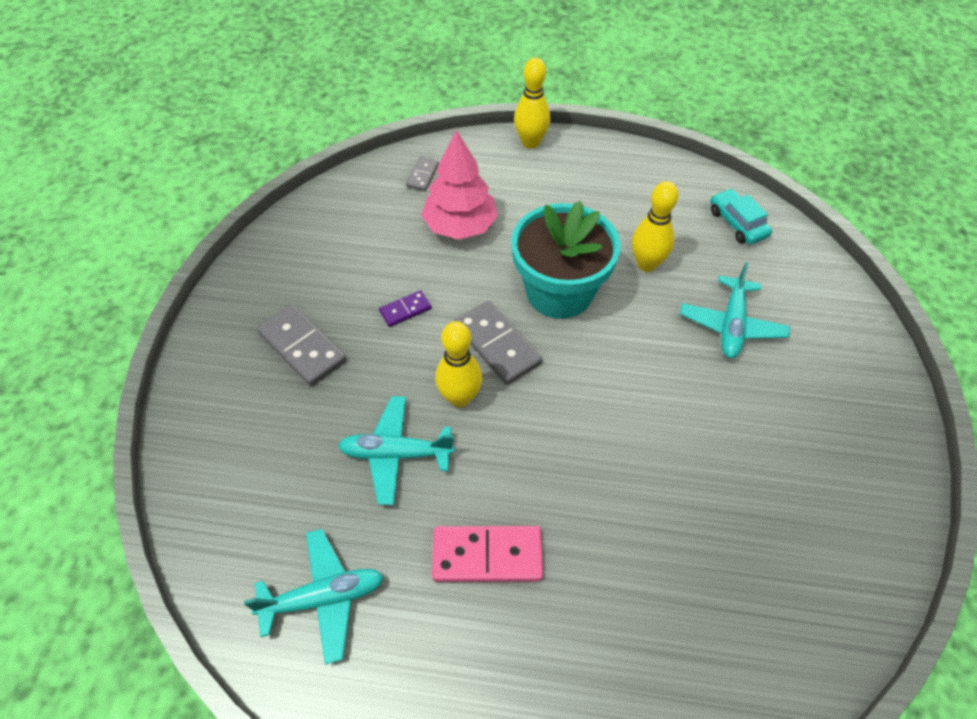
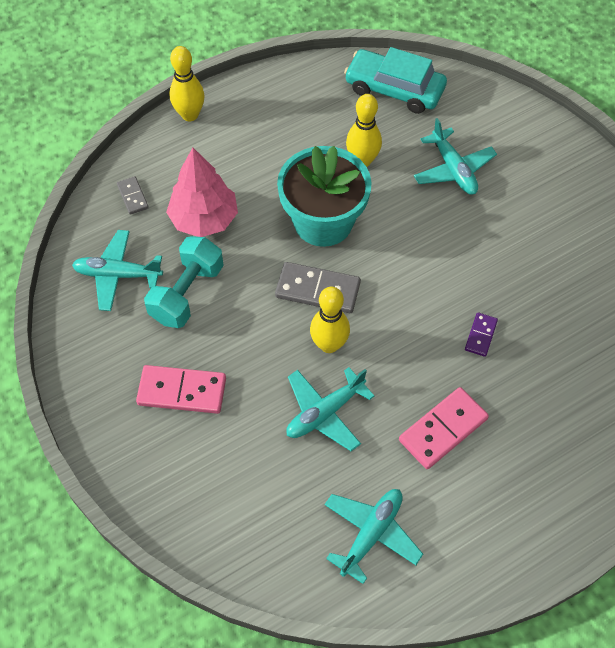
camera: 40 degrees left, 5 degrees up
grey domino [257,304,346,386] -> pink domino [136,365,226,414]
purple domino [379,290,432,327] -> purple domino moved to [465,312,498,357]
turquoise car [710,188,772,245] -> turquoise car [344,47,447,114], size x1.64
none -> turquoise plane [72,230,163,311]
none -> turquoise dumbbell [144,236,224,328]

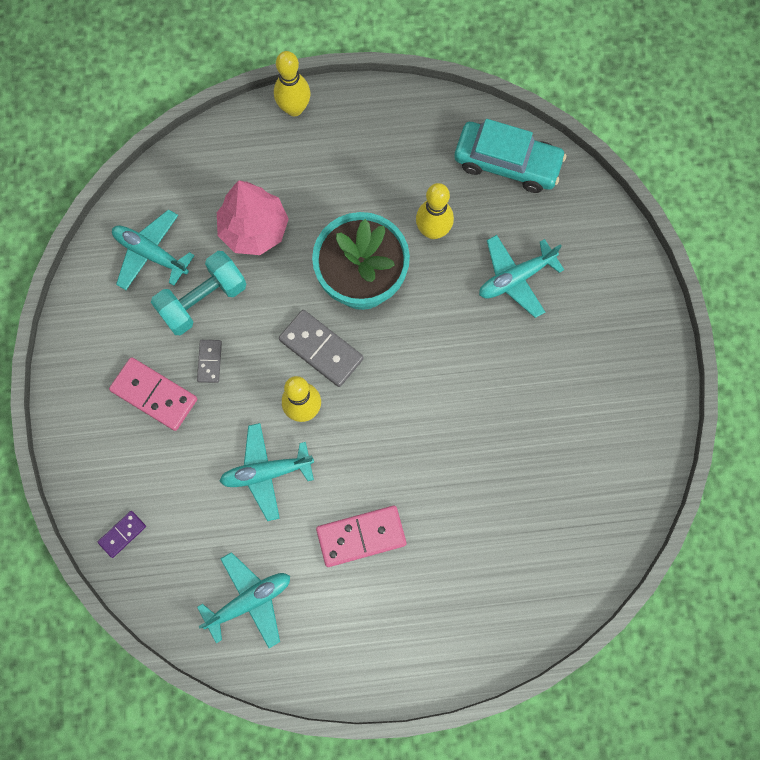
camera: 25 degrees right, 15 degrees up
grey domino [117,176,149,215] -> grey domino moved to [197,340,222,383]
turquoise car [344,47,447,114] -> turquoise car turned 150 degrees clockwise [454,119,566,193]
turquoise plane [414,118,497,195] -> turquoise plane turned 60 degrees clockwise [479,235,564,318]
purple domino [465,312,498,357] -> purple domino moved to [98,511,146,558]

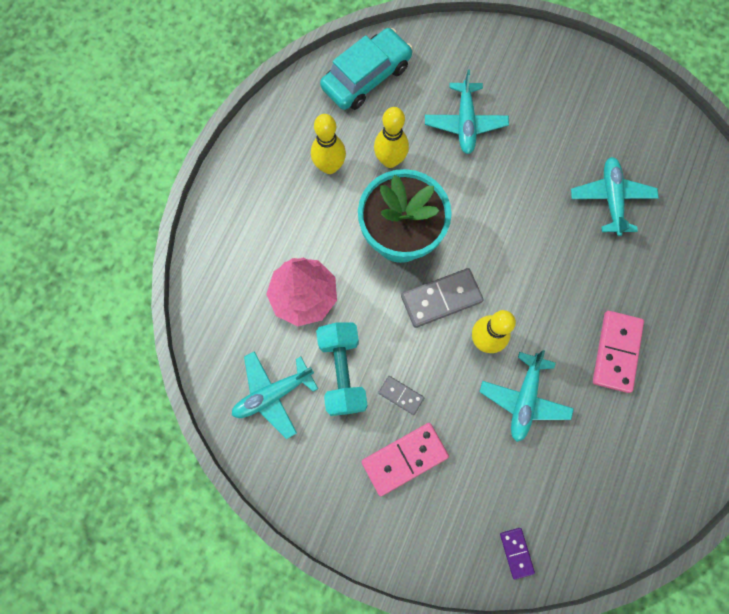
camera: 60 degrees left, 0 degrees up
turquoise plane [197,552,290,648] -> turquoise plane moved to [571,157,659,236]
yellow bowling pin [274,51,310,116] -> yellow bowling pin moved to [311,114,346,174]

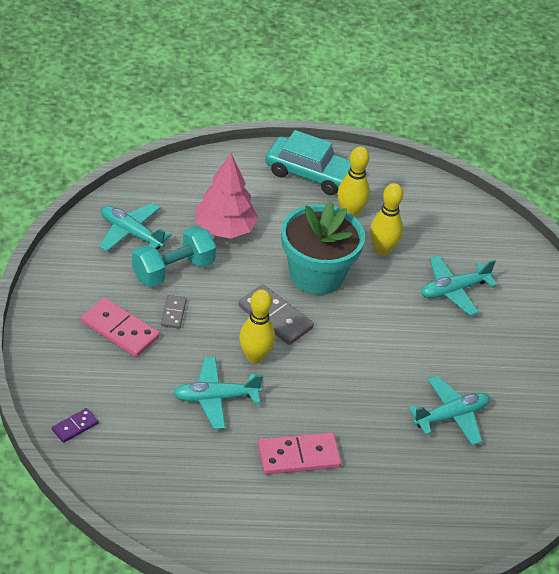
camera: 60 degrees right, 30 degrees down
turquoise car [320,28,413,110] -> turquoise car moved to [265,130,351,195]

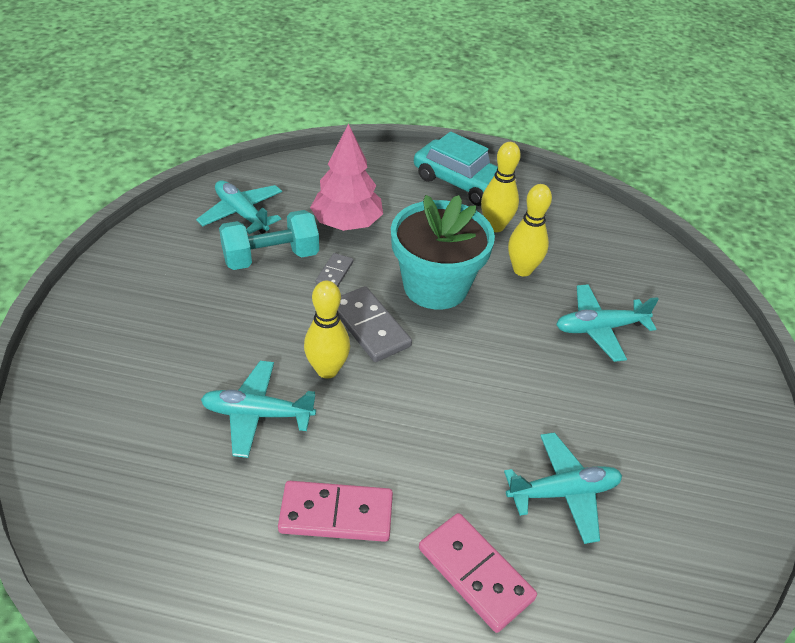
camera: 15 degrees right, 0 degrees up
purple domino [52,408,99,443] -> none
pink domino [81,298,159,357] -> pink domino moved to [419,513,537,633]
grey domino [161,295,187,329] -> grey domino moved to [316,253,353,287]

